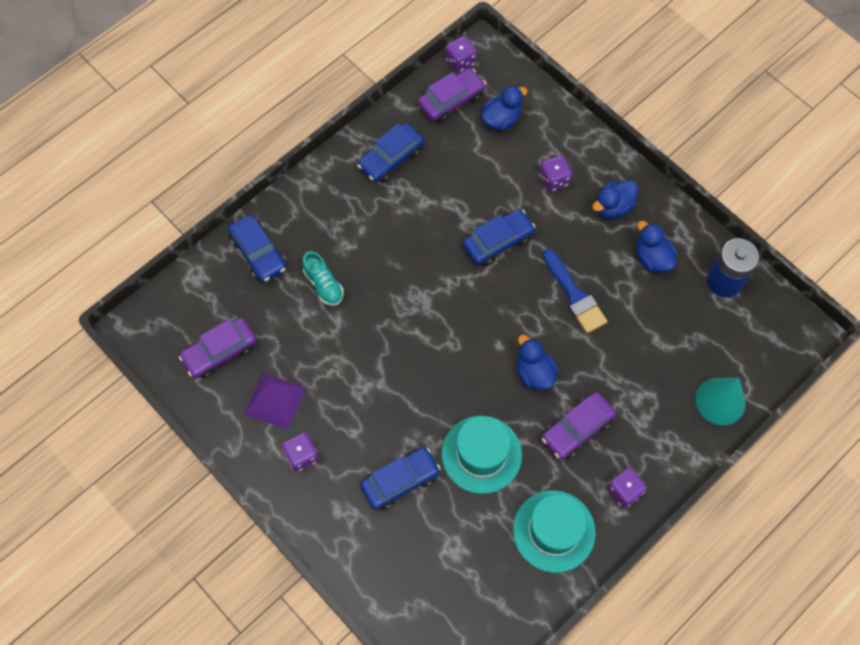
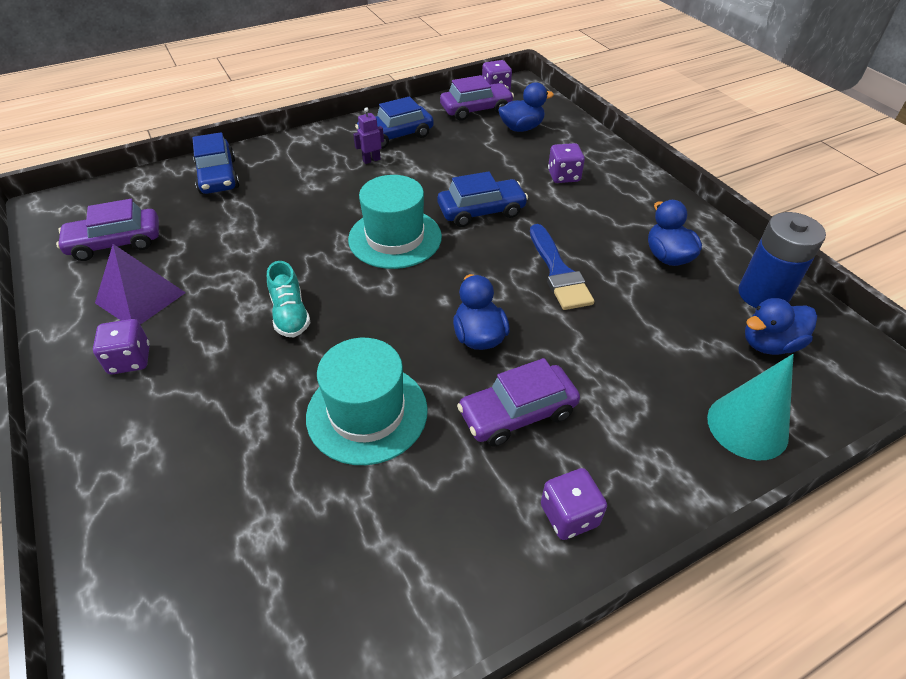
camera: 15 degrees right, 20 degrees down
turquoise shoe [302,251,344,306] -> turquoise shoe moved to [267,261,311,337]
blue car [360,447,441,510] -> none
turquoise hat [513,490,596,573] -> turquoise hat moved to [348,175,442,269]
blue duck [592,180,638,219] -> blue duck moved to [745,298,817,355]
none -> purple robot [353,107,384,164]

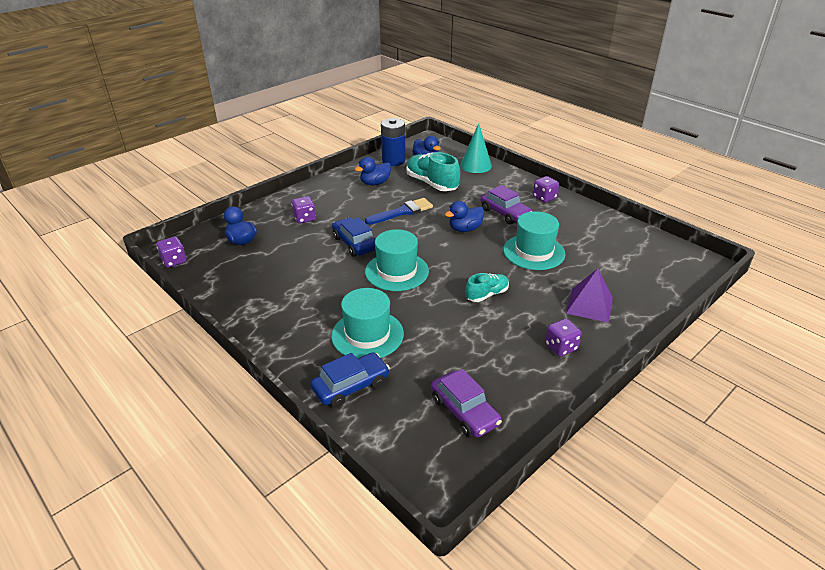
camera: 105 degrees left, 10 degrees down
purple pyramid [95,244,186,325] -> purple pyramid moved to [566,269,613,323]
purple robot [353,107,384,164] -> none
blue car [355,96,434,149] -> none
purple car [440,75,514,121] -> none
none -> turquoise hat [331,288,404,359]
none -> turquoise shoe [406,152,460,191]

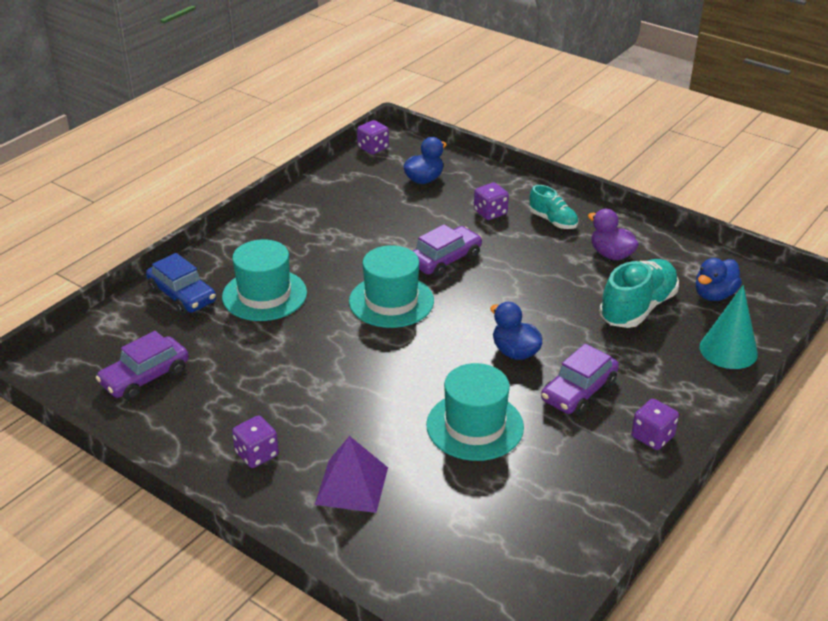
camera: 80 degrees right, 0 degrees up
blue car [332,217,375,257] -> purple car [413,224,482,277]
blue duck [355,157,391,185] -> purple duck [588,209,639,260]
blue brush [365,198,433,225] -> none
blue battery [381,118,405,166] -> none
turquoise shoe [465,273,509,302] -> turquoise shoe moved to [529,185,578,229]

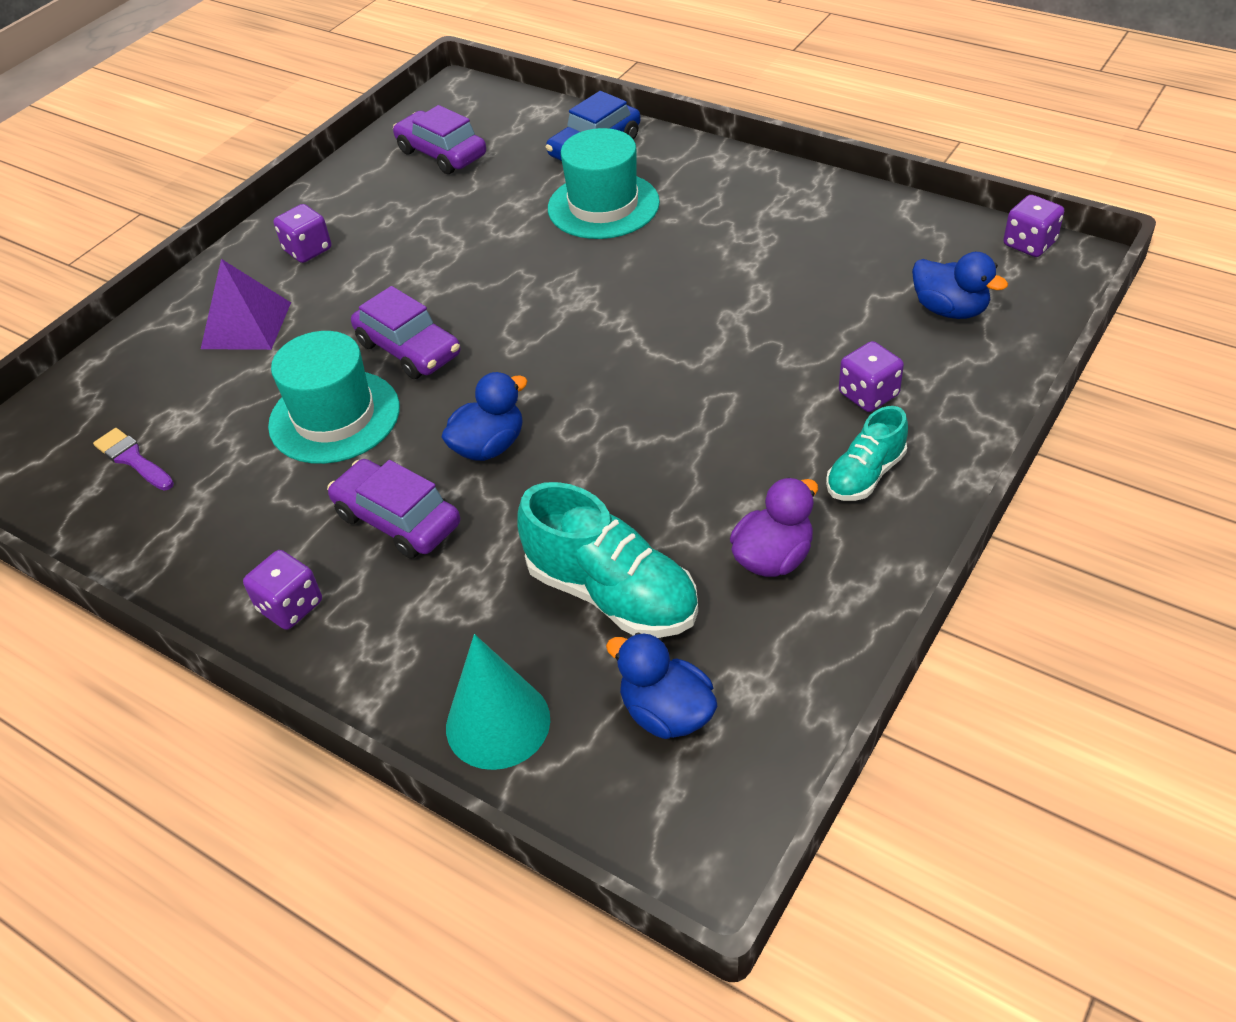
camera: 90 degrees right, 10 degrees up
turquoise hat [349,245,434,328] -> none
purple car [413,224,482,277] -> purple car moved to [351,286,460,379]
none -> purple brush [93,428,174,491]

